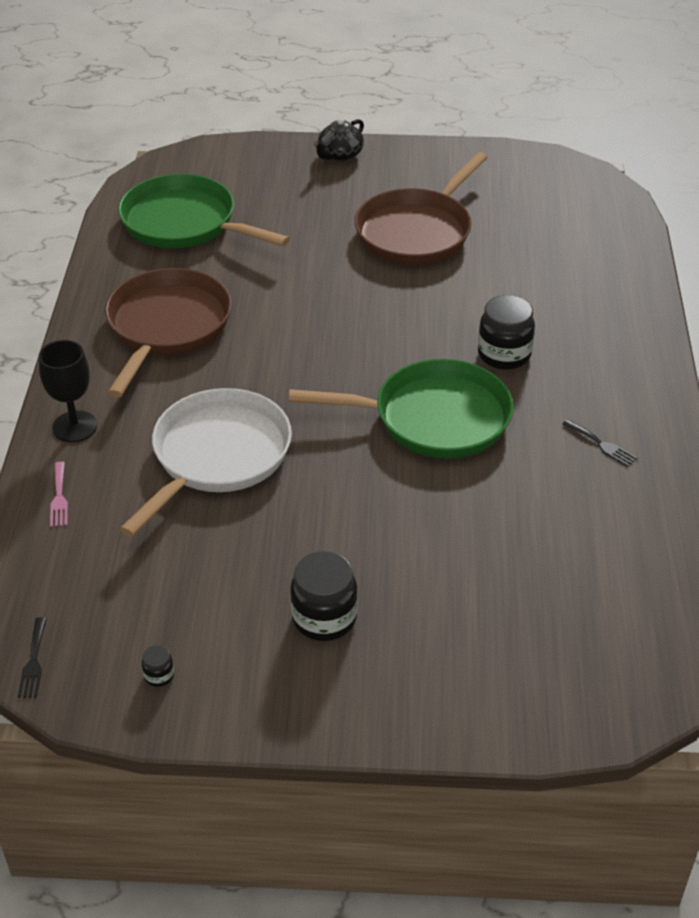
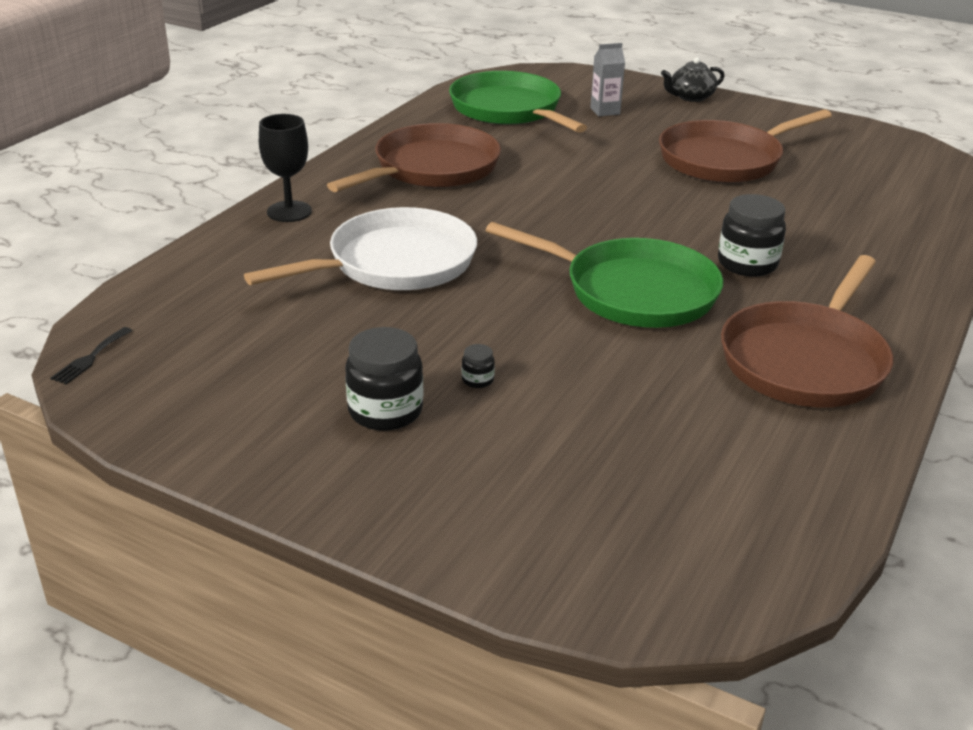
camera: 25 degrees right, 10 degrees down
pink fork [50,462,68,527] -> none
black jar [142,645,174,687] -> black jar moved to [462,344,495,388]
black fork [562,419,638,467] -> brown pan [721,255,894,407]
none -> grey carton [590,43,625,116]

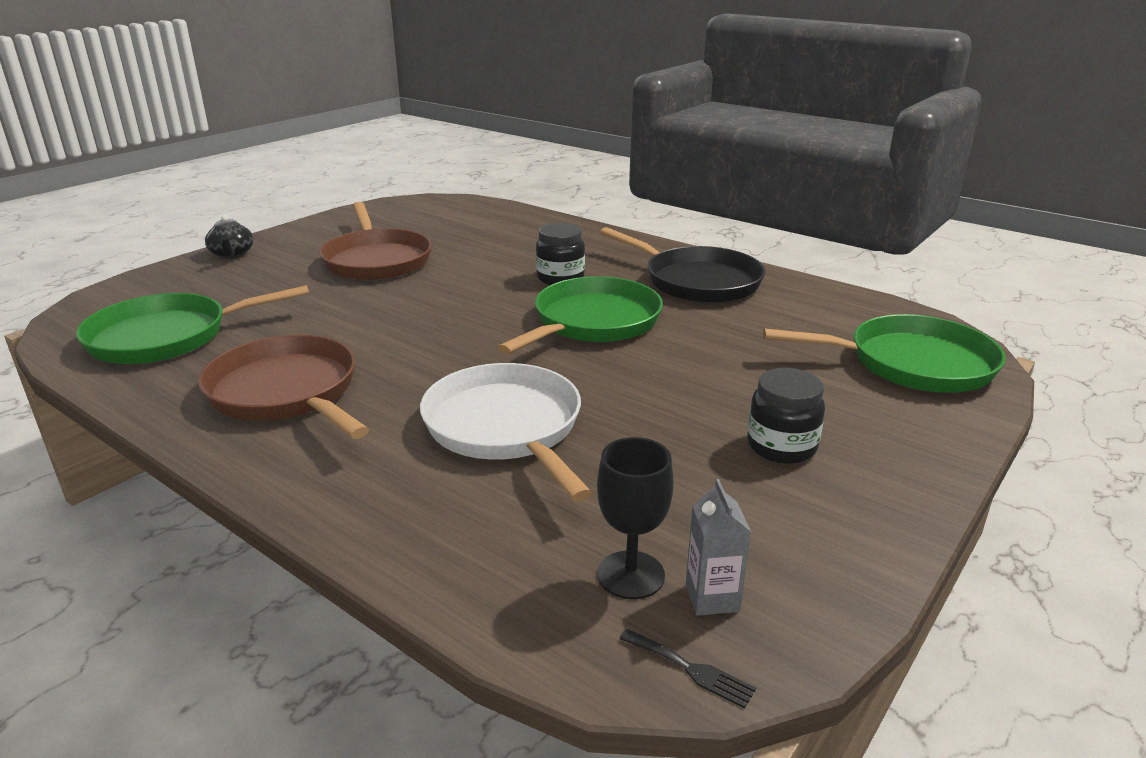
camera: 80 degrees left, 5 degrees down
black goblet [259,114,312,222] -> black goblet moved to [597,437,674,599]
black jar [462,344,495,388] -> none
grey carton [590,43,625,116] -> grey carton moved to [686,479,751,616]
brown pan [721,255,894,407] -> black pan [600,227,765,303]
none -> green pan [763,314,1006,393]

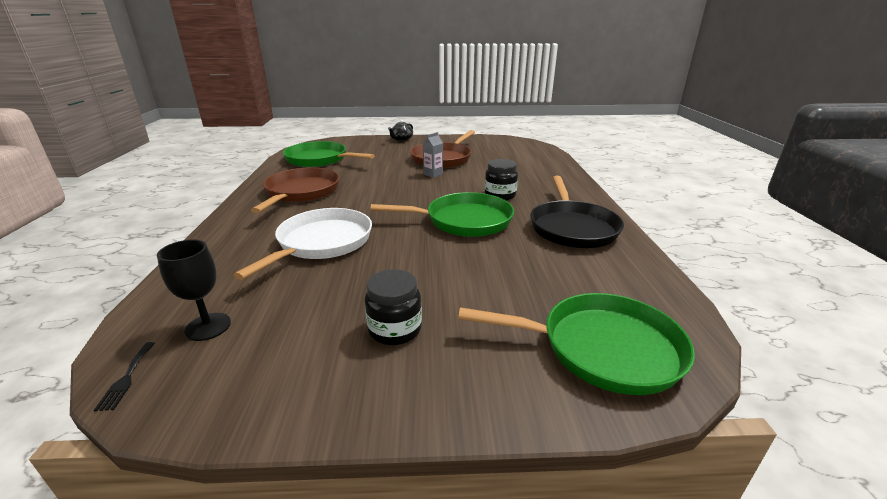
camera: 50 degrees right, 0 degrees up
grey carton [686,479,751,616] -> grey carton moved to [423,132,443,178]
green pan [763,314,1006,393] -> green pan turned 45 degrees counterclockwise [458,293,695,395]

